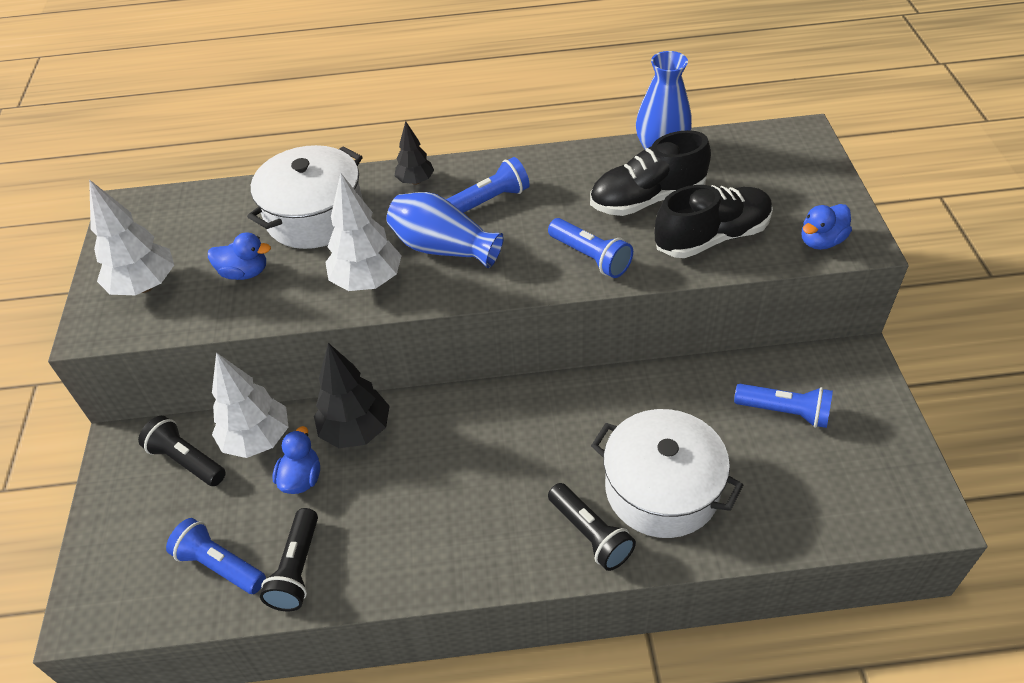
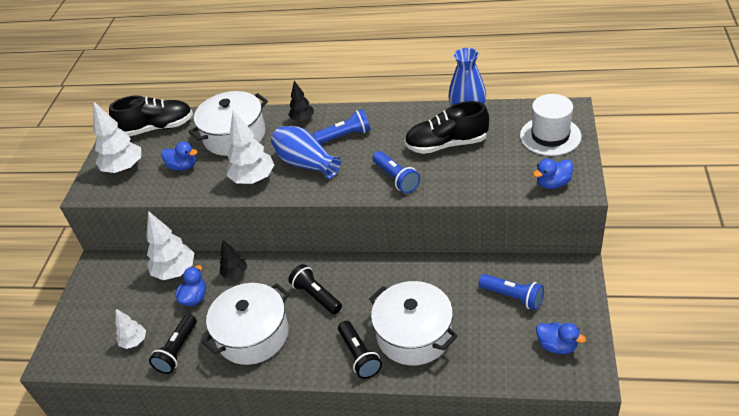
camera: 15 degrees right, 5 degrees down
black flashlight [138,416,226,486] -> black flashlight moved to [288,264,342,314]
blue flashlight [166,518,266,594] -> white tree [115,309,146,349]
black tree [314,343,390,448] -> black tree [220,240,247,278], size x0.58
black shoe [655,185,773,258] -> black shoe moved to [109,95,193,136]
none -> white pot [202,283,290,365]
none -> white hat [520,94,582,156]
none -> blue duck [536,322,586,354]

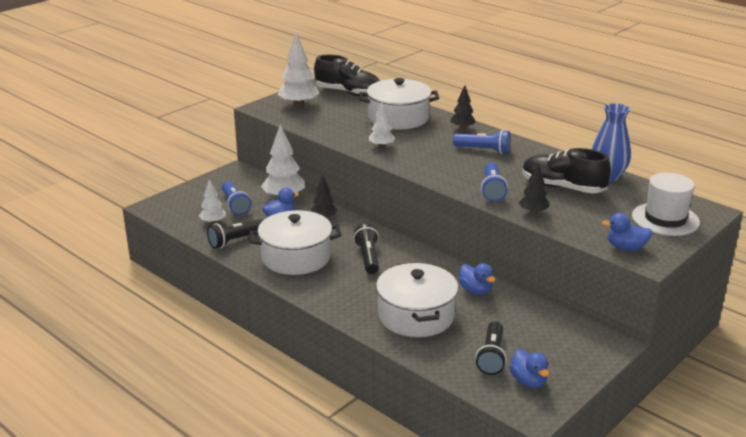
camera: 30 degrees right, 15 degrees down
blue duck [161,141,198,171] -> blue duck moved to [459,263,496,295]
white tree [227,110,274,184] -> white tree [369,102,395,148], size x0.58
blue vase [271,126,341,179] -> none
black flashlight [338,321,382,379] -> black flashlight moved to [475,321,507,375]
blue flashlight [479,274,544,310] -> blue flashlight moved to [222,181,251,215]
none -> black tree [519,163,549,215]

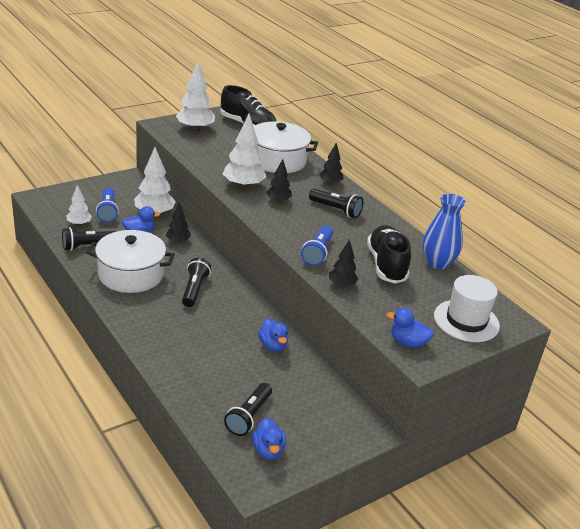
camera: 10 degrees right, 5 degrees up
white tree [369,102,395,148] -> white tree [223,114,266,189], size x1.71
white pot [376,262,458,337] -> none
blue flashlight [453,130,511,154] -> black flashlight [309,189,363,218]
black shoe [522,148,611,193] -> black shoe turned 45 degrees clockwise [367,225,411,284]
none -> black tree [266,159,292,203]

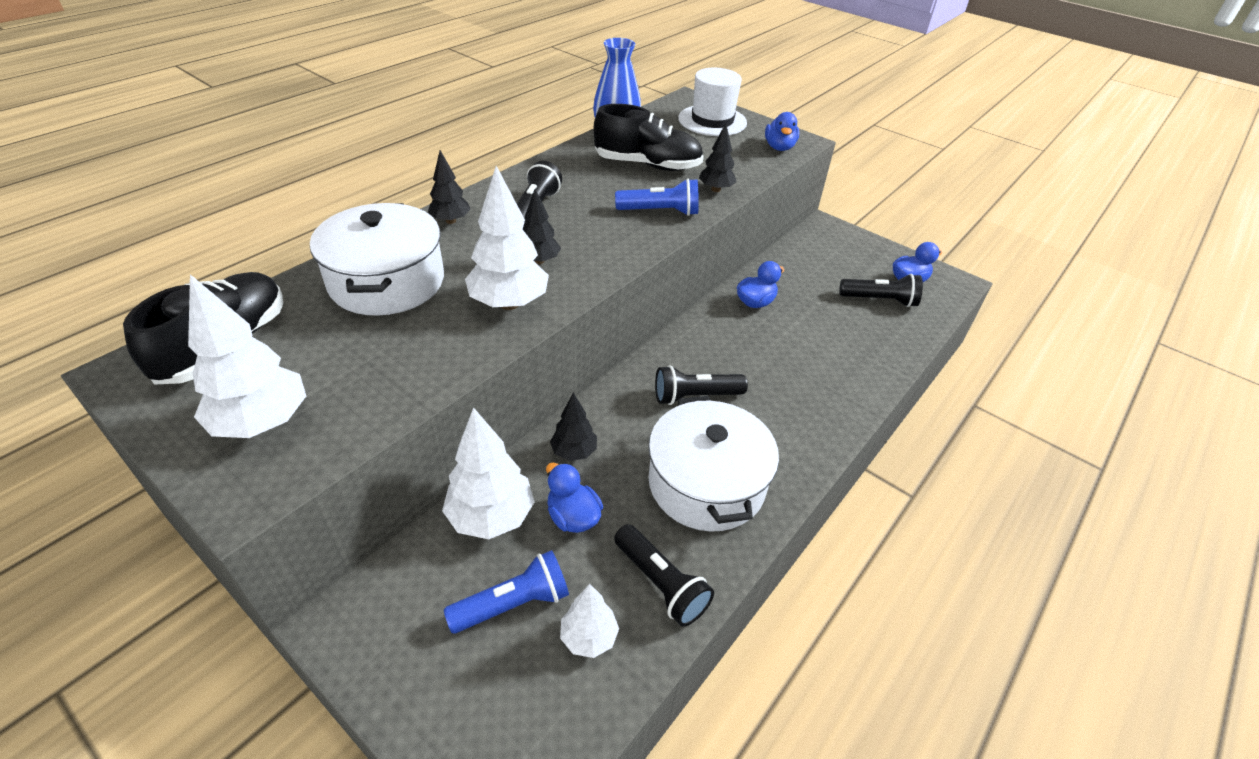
camera: 105 degrees left, 10 degrees up
black shoe [367,225,411,284] -> black shoe turned 150 degrees counterclockwise [594,104,704,171]

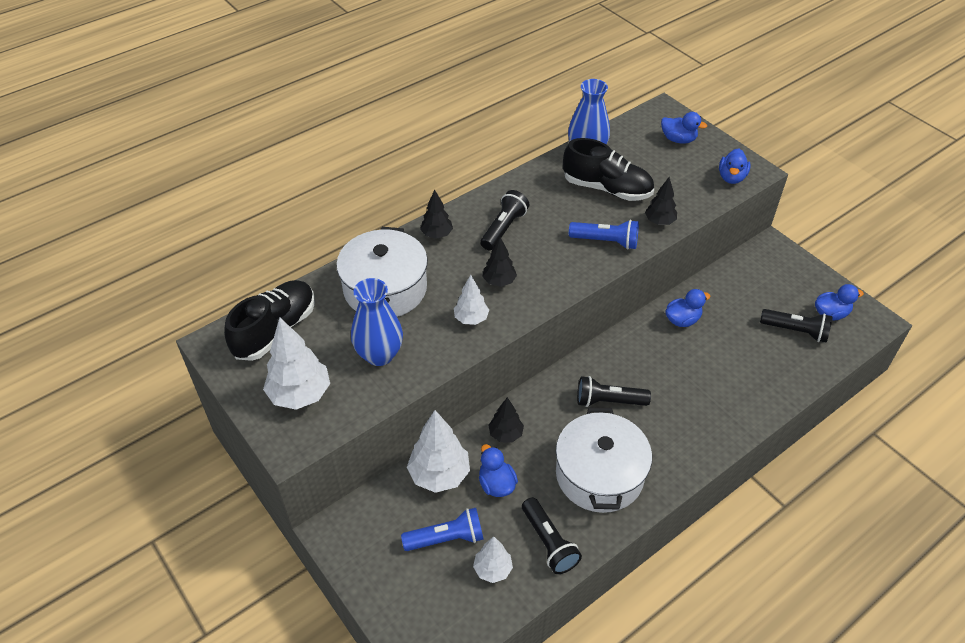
camera: 15 degrees right, 5 degrees up
white tree [465,166,549,310] -> white tree [454,275,489,325], size x0.58
white hat [678,68,747,136] -> blue duck [661,112,707,144]
none -> blue vase [351,278,403,366]

